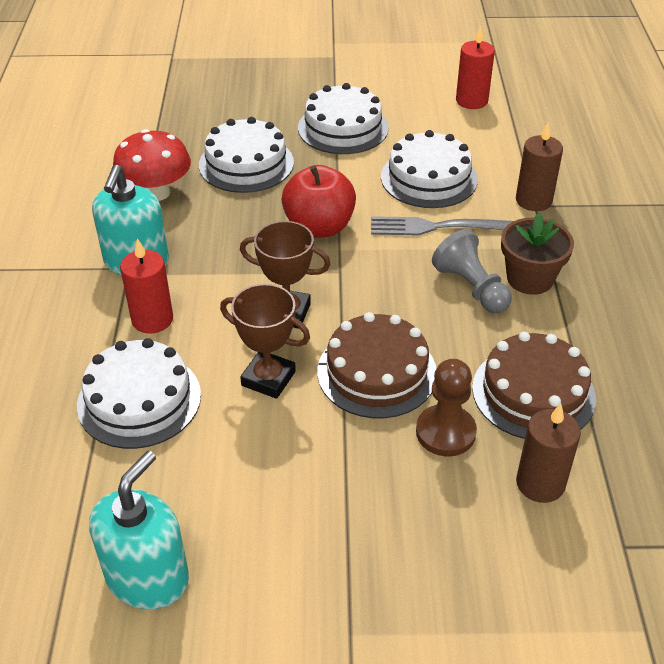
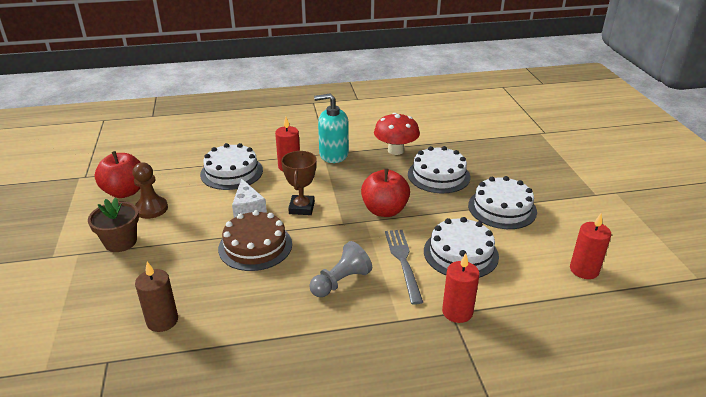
camera: 80 degrees right, 10 degrees down
turquoise soap dispenser [89,451,189,609] -> red apple [95,151,141,198]
brown trophy [220,284,310,399] -> white cheese [232,178,267,218]
brown pawn [416,359,477,456] -> brown pawn moved to [132,163,168,219]
brown cake [472,332,596,439] -> none
brown flower pot [501,213,574,295] -> brown flower pot moved to [88,198,139,252]
brown candle [516,122,563,211] -> red candle [442,253,480,323]

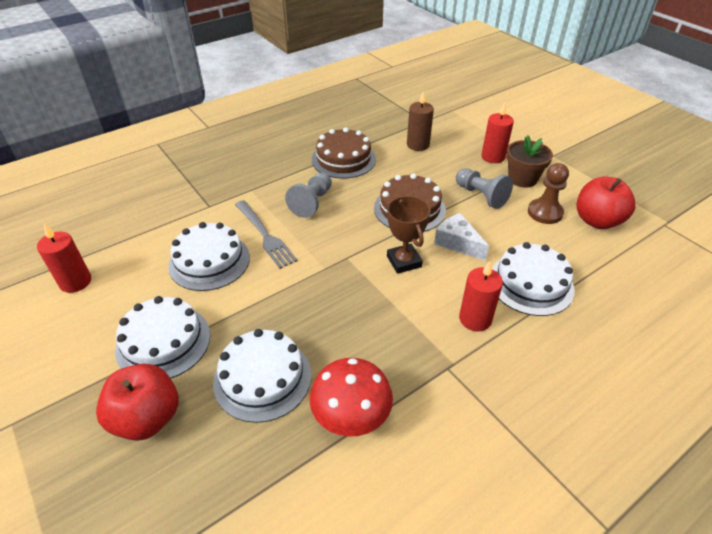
camera: 155 degrees right, 10 degrees up
turquoise soap dispenser [314,94,349,163] -> none
red apple [361,168,410,217] -> red apple moved to [96,364,178,441]
red candle [442,253,480,323] -> red candle moved to [481,103,514,163]
none -> brown cake [312,127,376,179]
none -> grey pawn [456,168,513,209]

